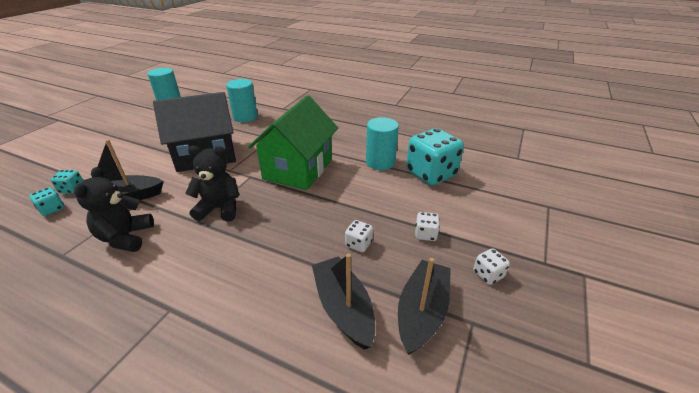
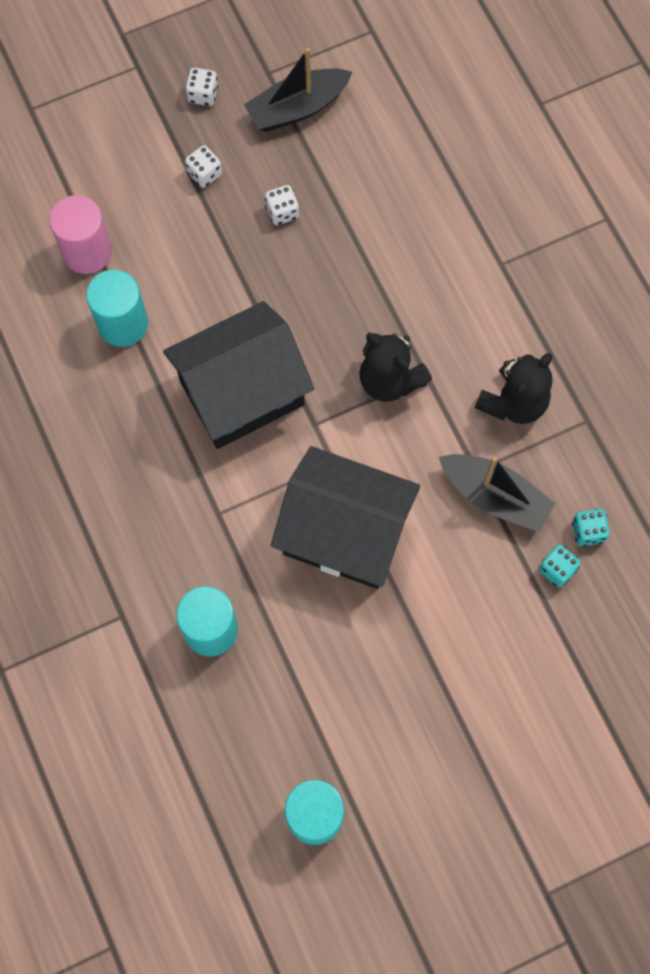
camera: 140 degrees left, 35 degrees up
green house [248,95,338,190] -> black house [163,301,314,449]
black boat [312,253,375,349] -> none
turquoise dice [406,128,464,185] -> pink cylinder [49,195,112,274]

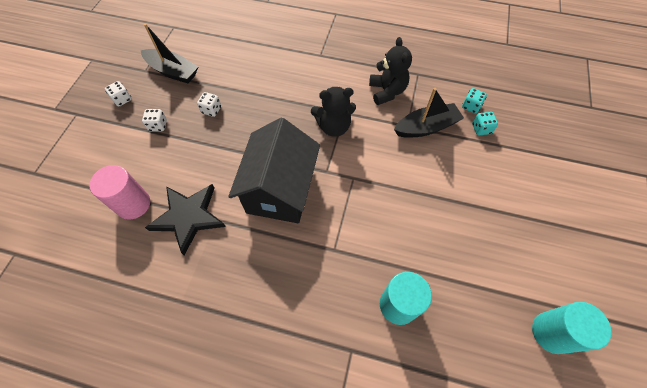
camera: 50 degrees left, 10 degrees down
turquoise cylinder [86,270,148,347] -> black star [145,184,226,255]
black boat [244,48,352,132] -> black boat turned 75 degrees counterclockwise [141,23,198,83]
black house [271,446,420,589] -> none

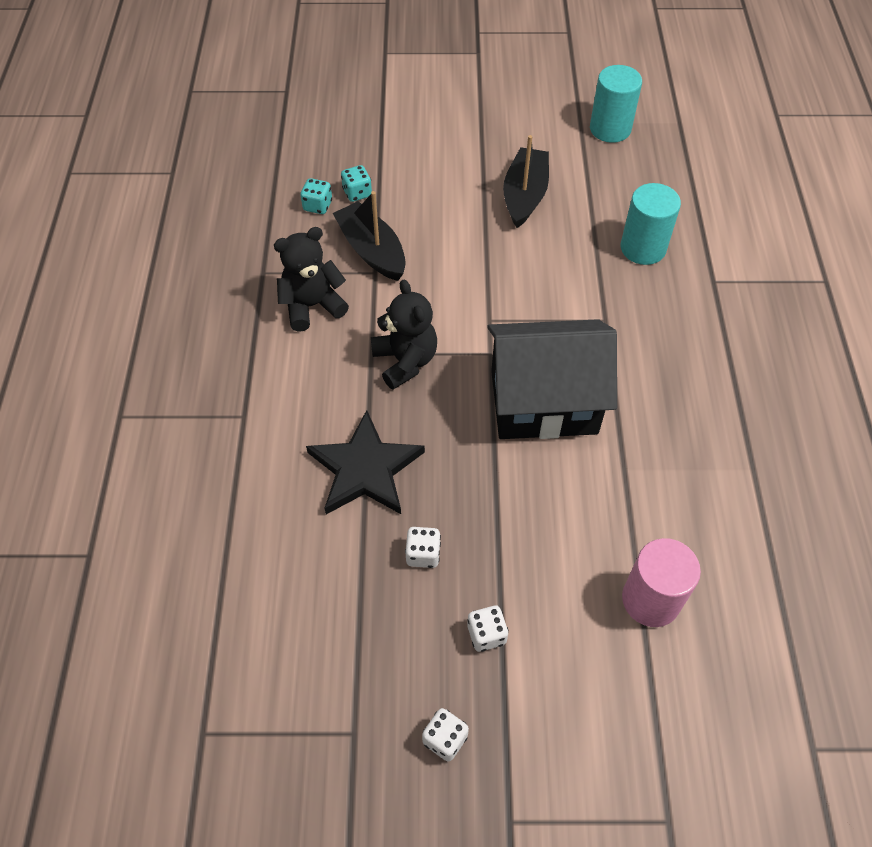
camera: 105 degrees left, 5 degrees down
black boat [141,23,198,83] -> black boat moved to [503,135,549,228]
black star [145,184,226,255] -> black star moved to [306,410,425,514]

